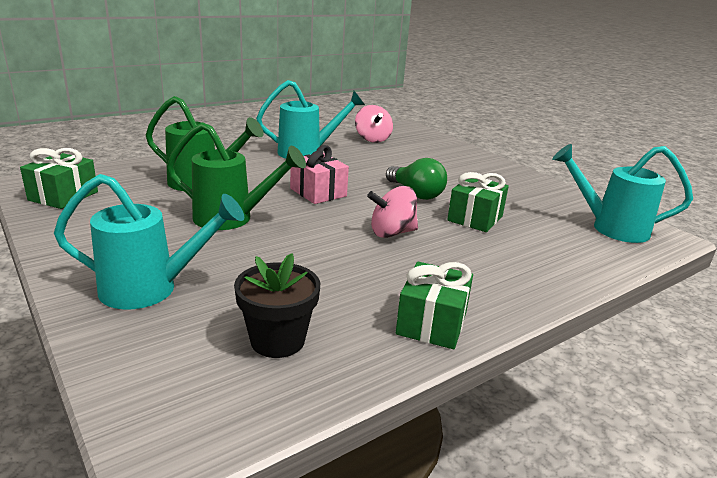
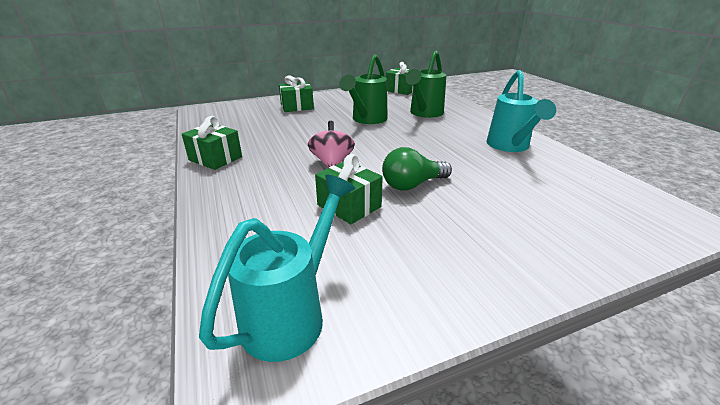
camera: 105 degrees right, 5 degrees up
turquoise watering can [54,174,244,310] -> green gift [279,75,314,112]
black flower pot [234,254,320,358] -> none
pink gift [290,145,349,204] -> none
pink spinning top [355,105,393,143] -> none

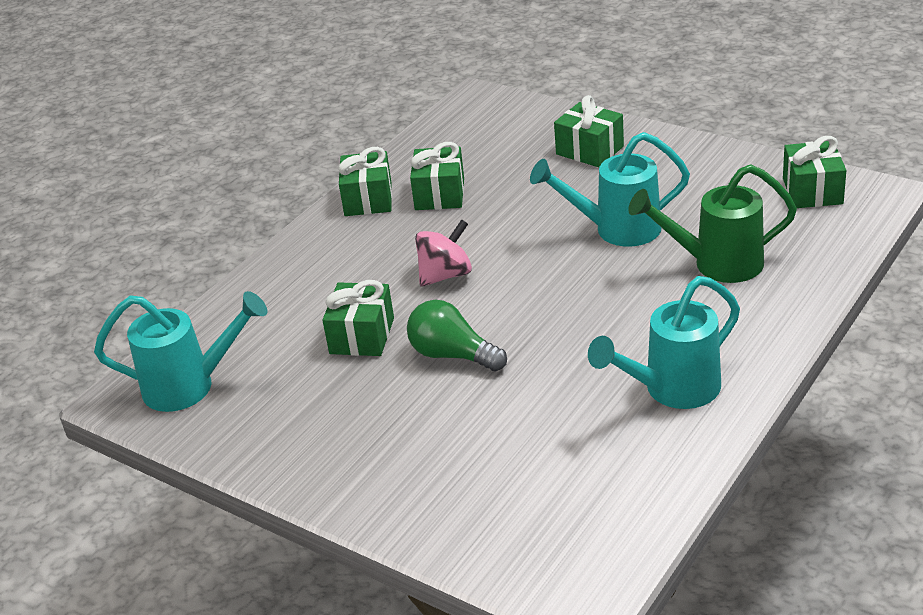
camera: 60 degrees right, 5 degrees up
green watering can [339,54,387,124] -> turquoise watering can [530,132,690,247]
none -> green gift [410,142,464,210]

